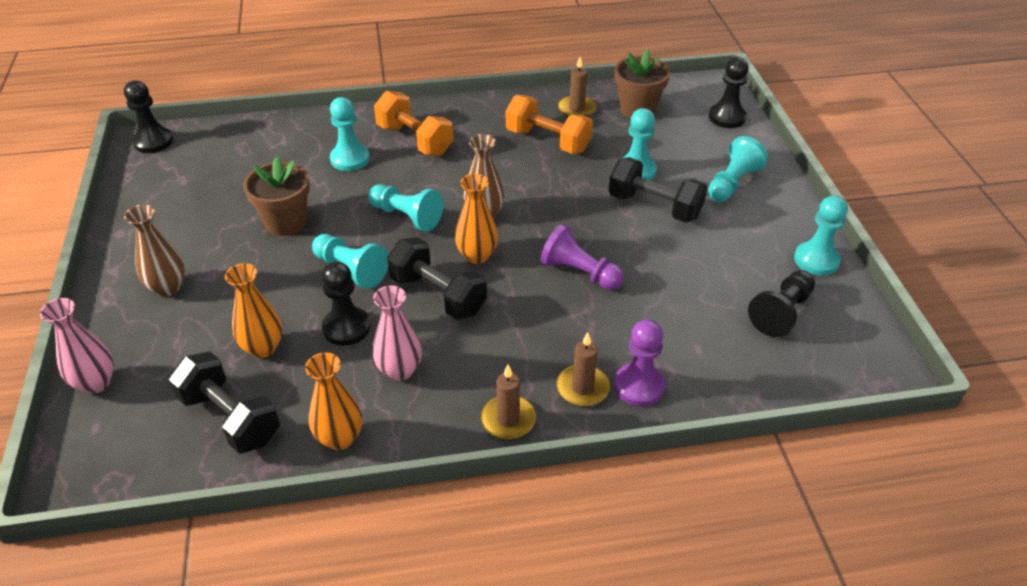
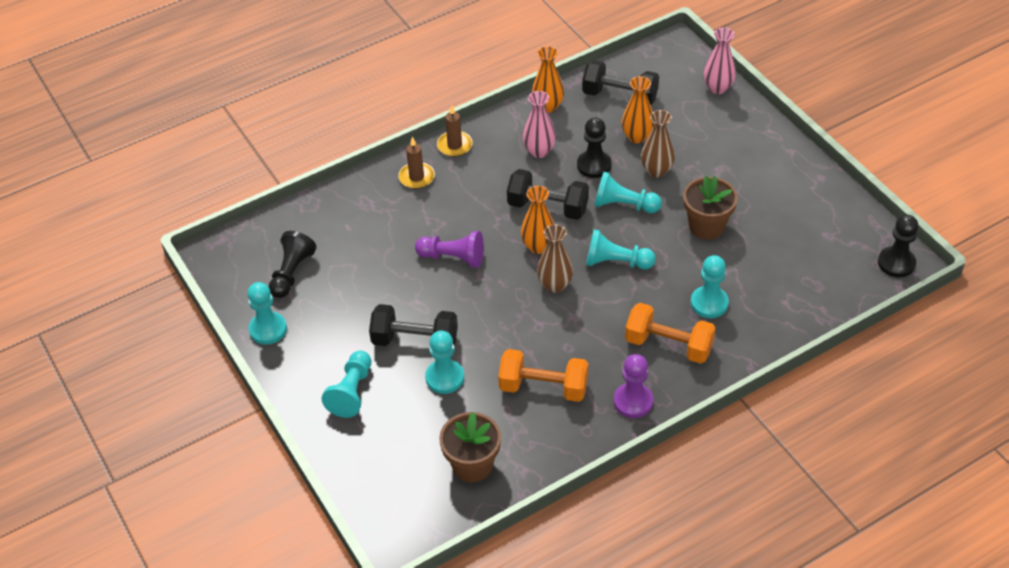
camera: 160 degrees right, 5 degrees up
brown vase [124,205,185,297] -> brown vase moved to [641,110,675,178]
brown candle [558,57,596,117] -> none
purple pawn [614,319,665,406] -> purple pawn moved to [614,354,653,418]
black pawn [709,57,749,128] -> none

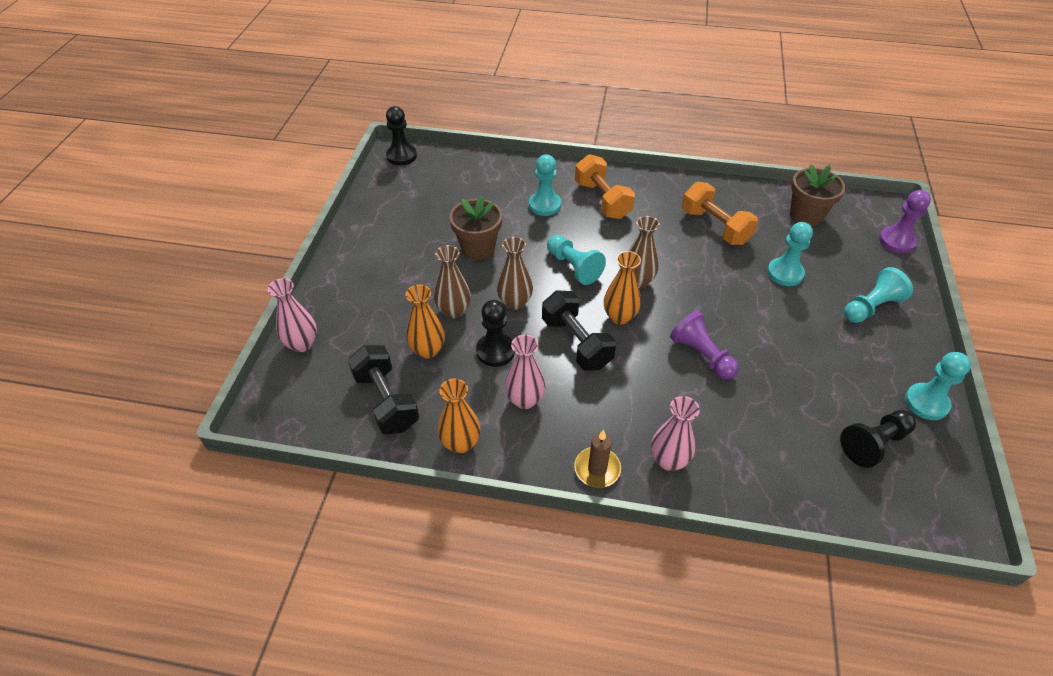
camera: 140 degrees left, 0 degrees up
black dumbbell [369,304,458,346] -> none
brown candle [398,137,435,189] -> pink vase [651,396,700,471]
turquoise pawn [594,172,662,213] -> brown vase [497,237,533,310]
purple pawn [614,354,653,418] -> purple pawn moved to [879,190,931,253]

